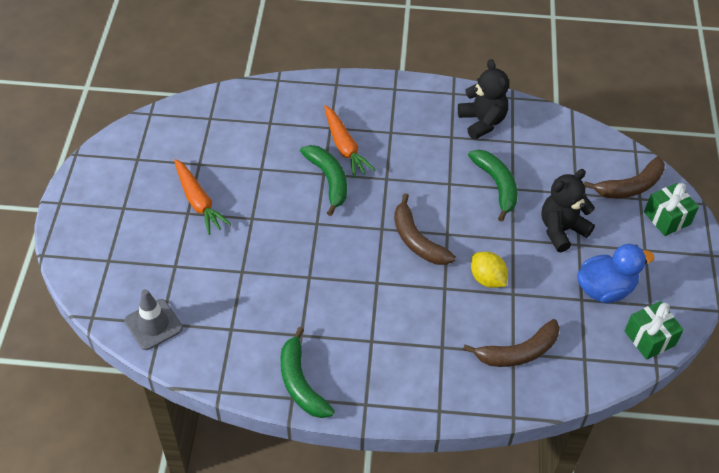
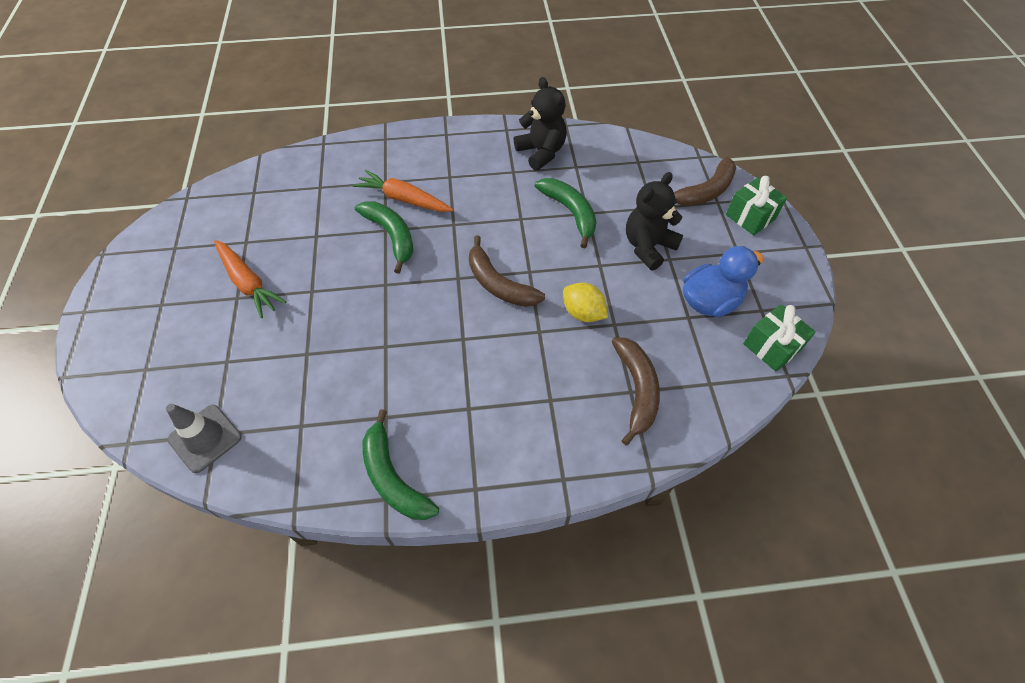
camera: 10 degrees left, 5 degrees up
orange carrot [324,105,375,178] -> orange carrot turned 150 degrees clockwise [353,170,453,212]
brown banana [463,319,560,367] -> brown banana turned 60 degrees counterclockwise [612,337,660,445]

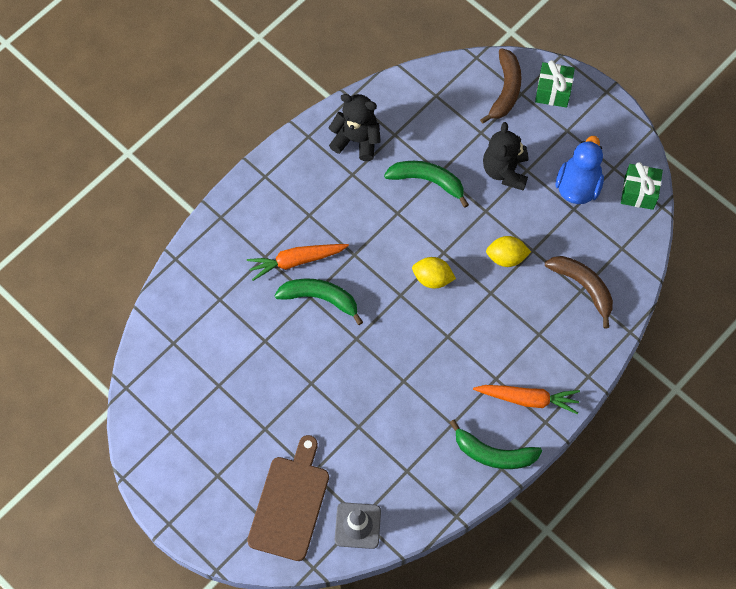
camera: 40 degrees left, 10 degrees up
orange carrot [214,240,286,318] -> orange carrot moved to [473,385,580,414]
brown banana [469,236,545,307] -> yellow lemon [412,257,456,289]
none -> brown cutting board [247,435,329,561]

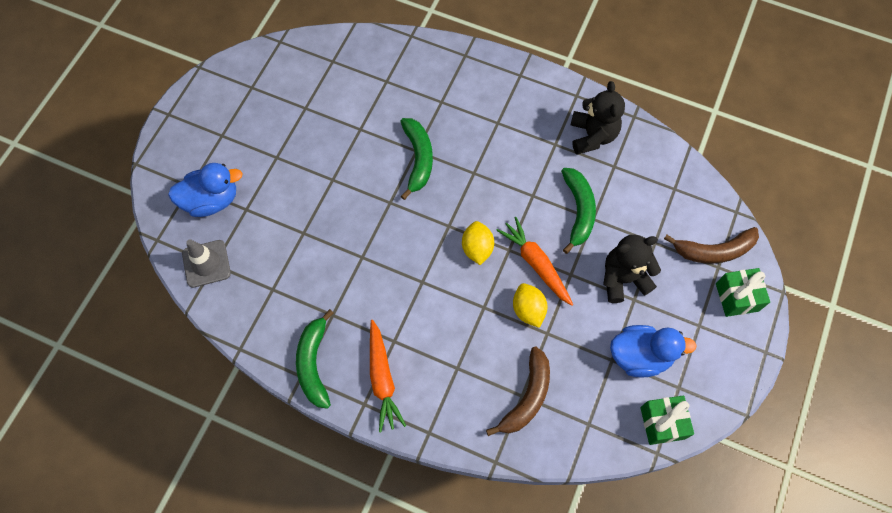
camera: 70 degrees right, 0 degrees up
orange carrot [247,244,349,281] -> orange carrot moved to [496,217,573,306]
brown cutting board [247,435,329,561] -> blue duck [168,163,243,217]

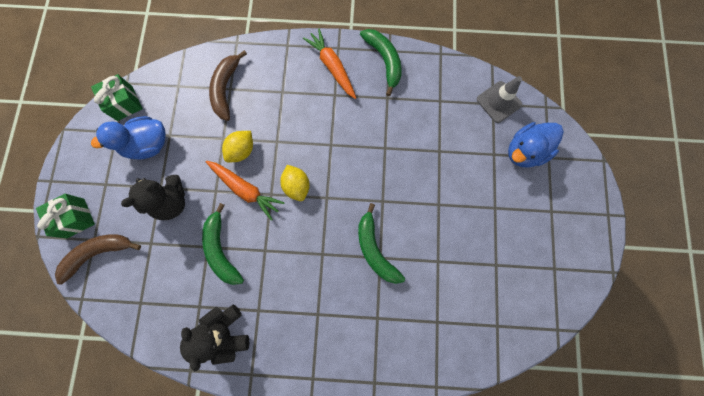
camera: 160 degrees right, 10 degrees up
yellow lemon [513,283,547,328] -> yellow lemon turned 75 degrees clockwise [222,131,253,163]

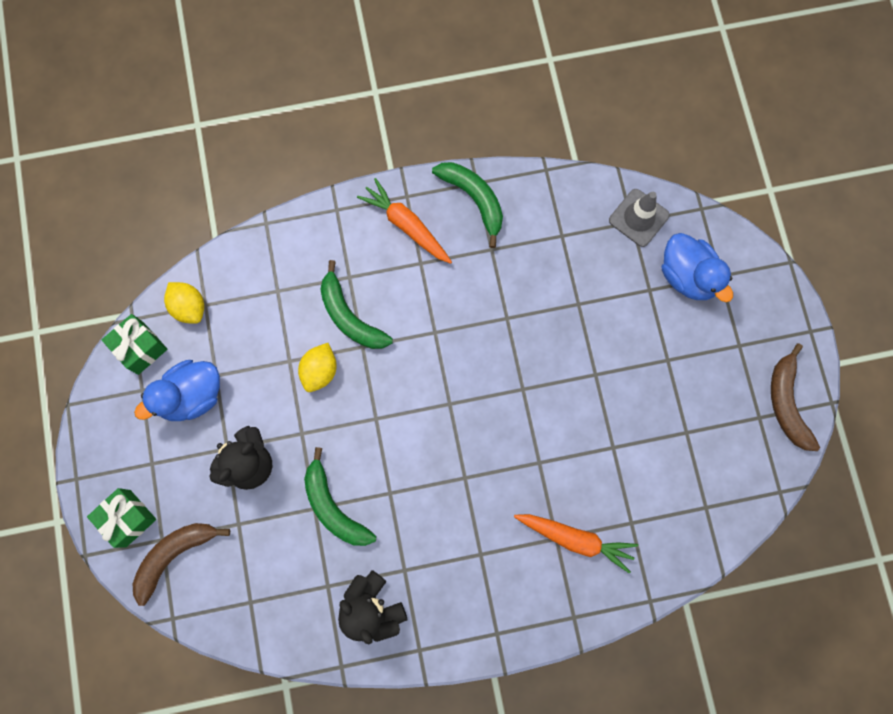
camera: 15 degrees left, 0 degrees up
orange carrot [206,161,285,221] -> orange carrot moved to [514,514,638,573]
brown banana [209,50,247,121] -> brown banana moved to [771,343,820,451]
yellow lemon [280,165,310,201] -> yellow lemon moved to [164,282,204,324]
green banana [358,203,405,284] -> green banana moved to [320,260,393,349]
blue duck [508,122,564,167] -> blue duck turned 75 degrees counterclockwise [662,233,733,302]

